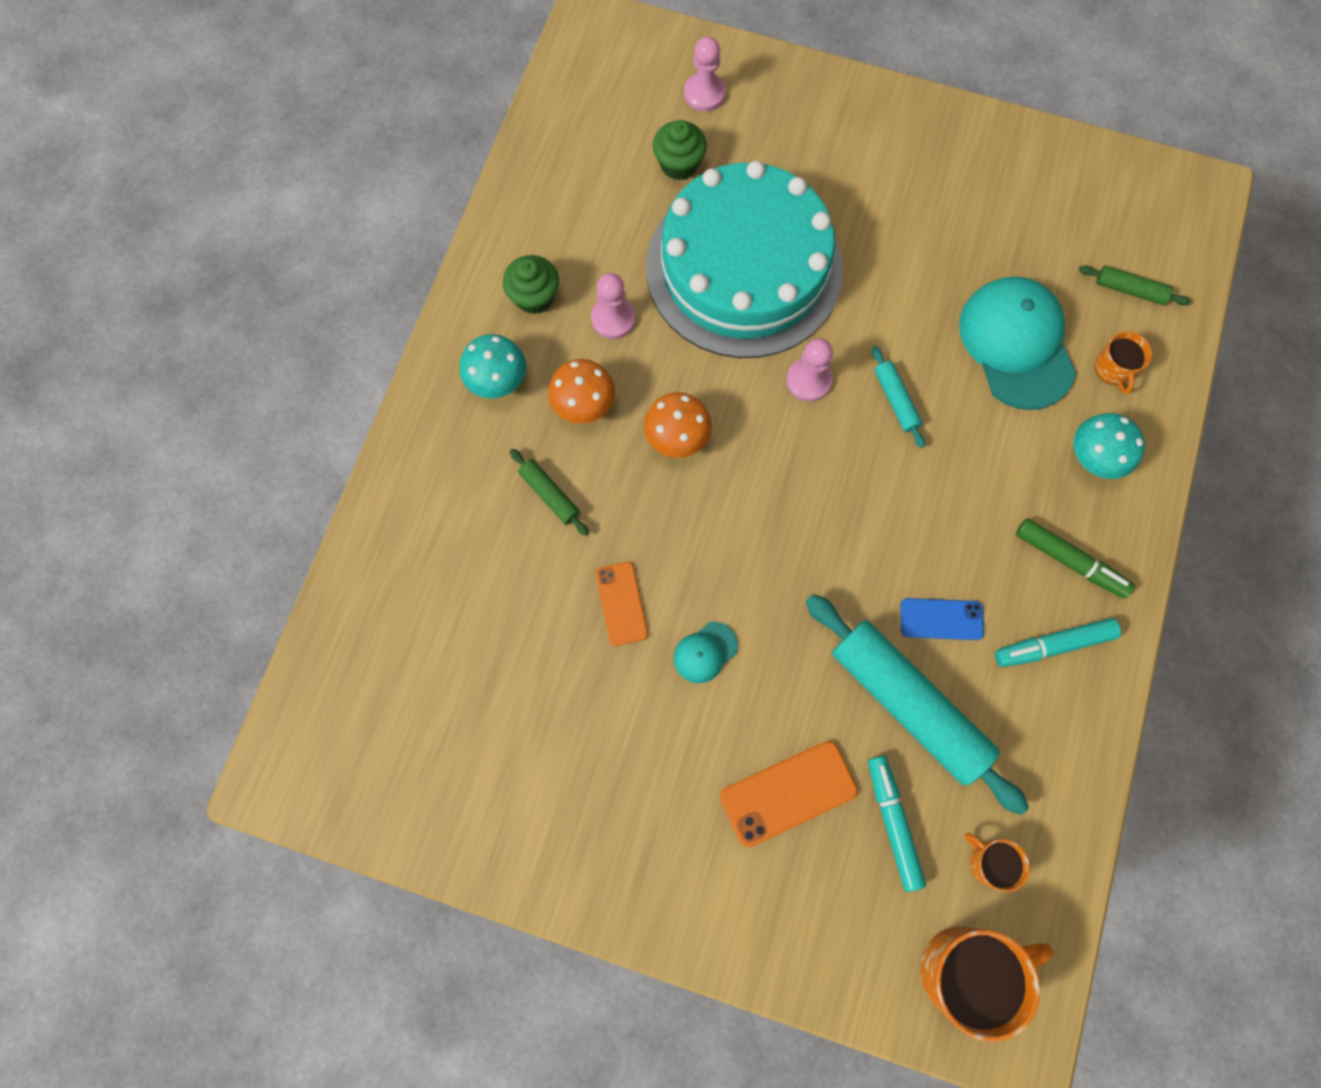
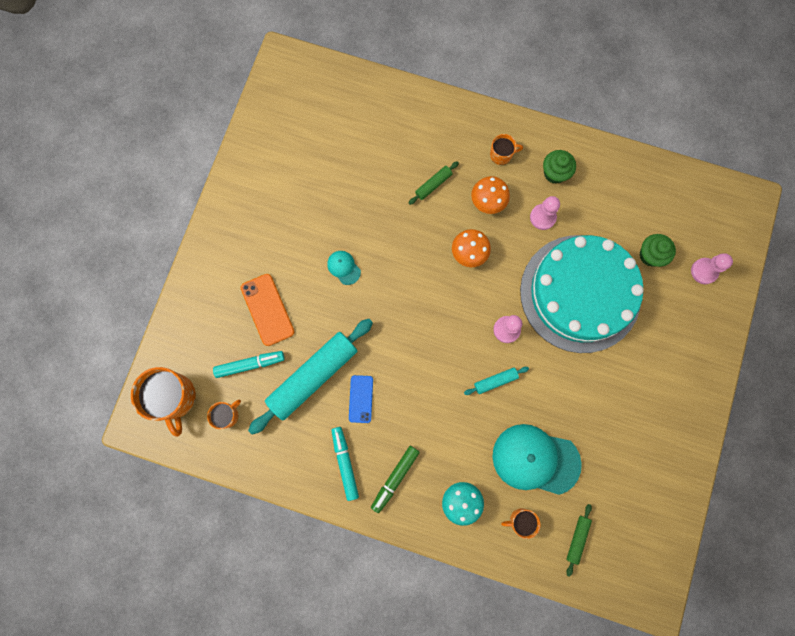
camera: 90 degrees right, 5 degrees up
turquoise mushroom [460,334,526,398] -> orange mug [490,134,523,165]
orange phone [596,562,648,646] -> none
turquoise cap [959,276,1076,410] -> turquoise cap turned 150 degrees counterclockwise [492,424,582,495]

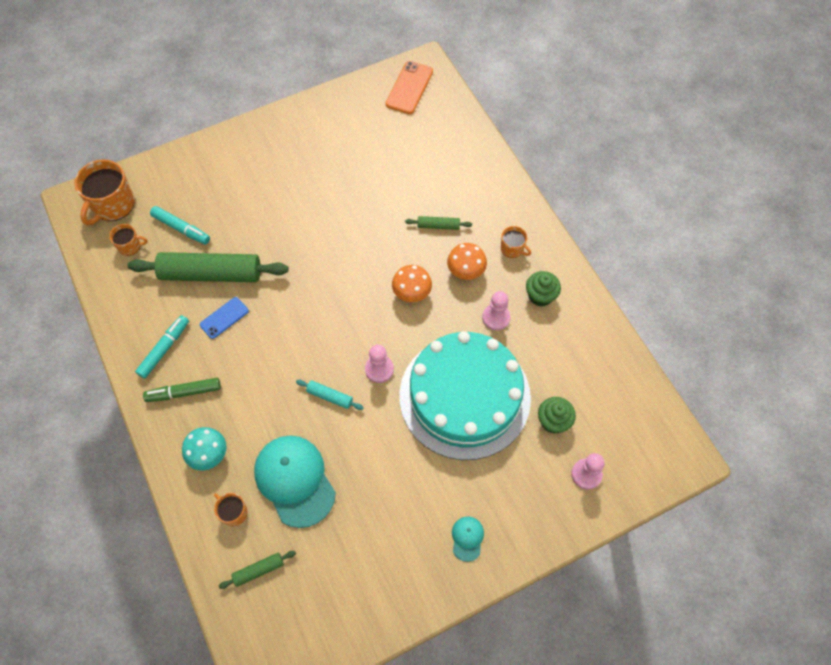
camera: 45 degrees right, 15 degrees down
orange phone [241,274,295,346] -> orange phone moved to [386,61,433,114]
turquoise rolling pin [248,319,373,435] -> green rolling pin [127,252,288,282]
turquoise cap [327,251,361,285] -> turquoise cap moved to [452,517,484,562]

